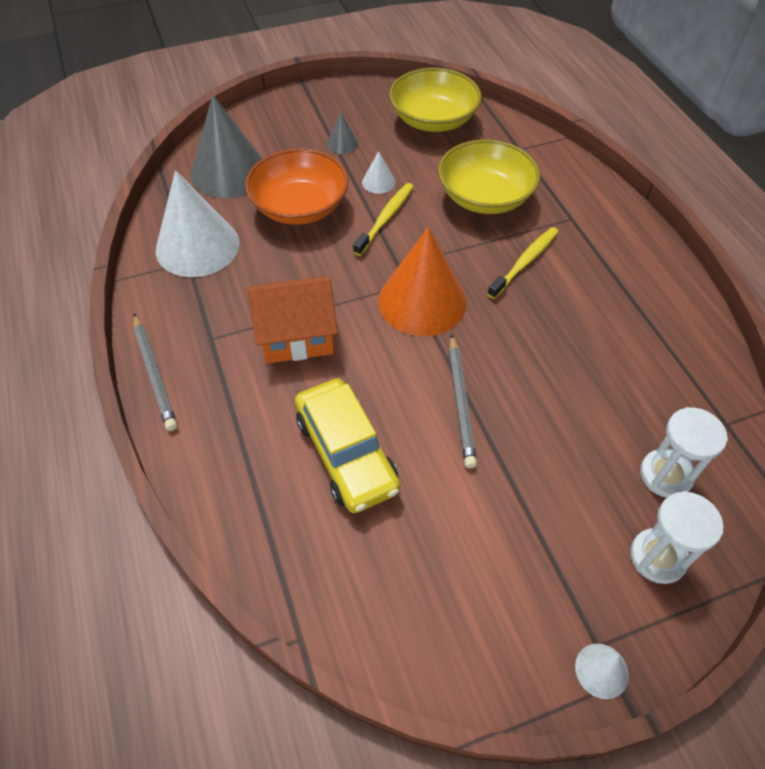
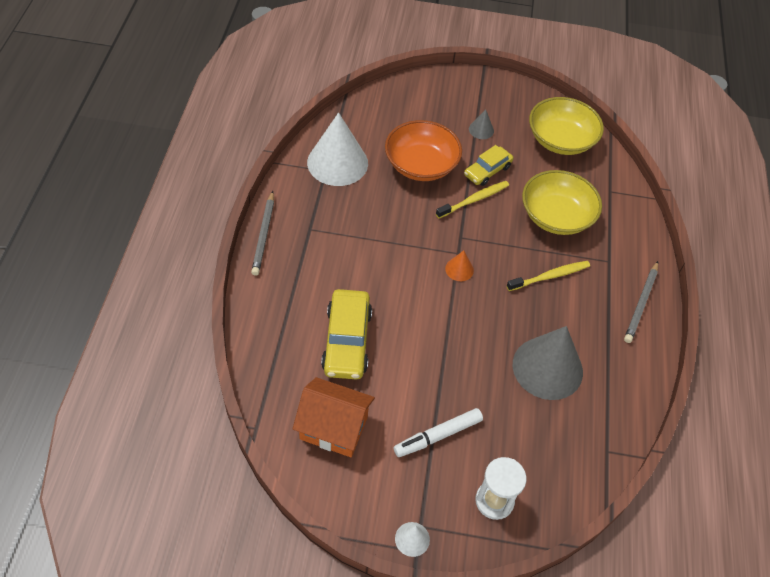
camera: 25 degrees right, 0 degrees up
grey cone [191,95,263,198] -> grey cone moved to [512,326,583,400]
orange house [247,276,338,364] -> orange house moved to [293,377,375,457]
white cone [362,151,395,194] -> yellow car [464,145,513,186]
orange cone [378,227,467,336] -> orange cone [445,250,474,281], size x0.43
grey pencil [449,334,477,468] -> grey pencil moved to [624,261,658,343]
white hourglass [640,407,728,498] -> none
none -> white marker [394,408,483,457]

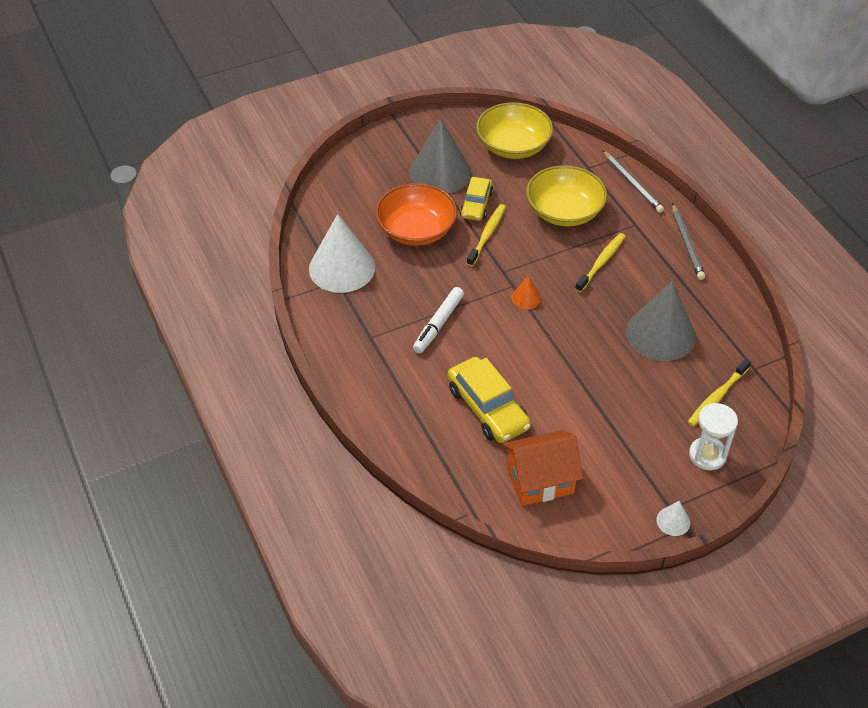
camera: 30 degrees left, 5 degrees down
grey pencil [251,191,274,276] -> grey pencil moved to [602,150,664,213]
white marker [394,408,483,457] -> white marker moved to [413,287,464,353]
grey cone [469,109,494,139] -> grey cone [409,118,471,194], size x2.31
none -> yellow toothbrush [688,358,751,426]

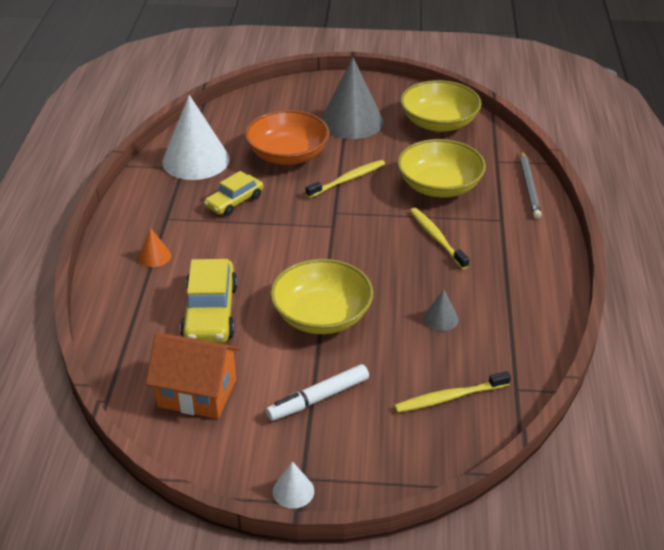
camera: 30 degrees right, 10 degrees down
white marker [413,287,464,353] -> white marker moved to [266,364,369,421]
yellow car [460,177,493,221] -> yellow car moved to [204,171,263,216]
orange cone [512,276,541,309] -> orange cone moved to [138,228,171,267]
yellow toothbrush [575,233,625,293] -> yellow toothbrush turned 90 degrees counterclockwise [410,208,469,269]
grey cone [626,281,696,361] -> grey cone [423,289,459,331], size x0.43
grey pencil [672,203,705,280] -> none
white hourglass [689,403,738,470] -> none
none -> yellow bowl [270,259,373,334]

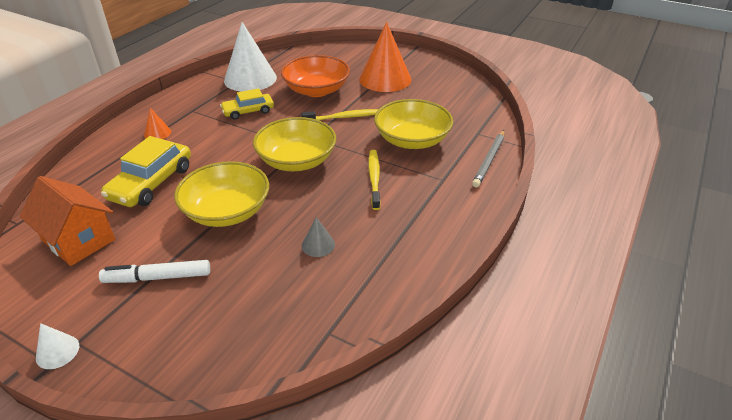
camera: 25 degrees right, 0 degrees up
grey cone [321,58,384,139] -> orange cone [359,22,411,92]
yellow toothbrush [394,371,511,413] -> none
yellow bowl [400,80,482,132] -> yellow bowl moved to [253,117,336,171]

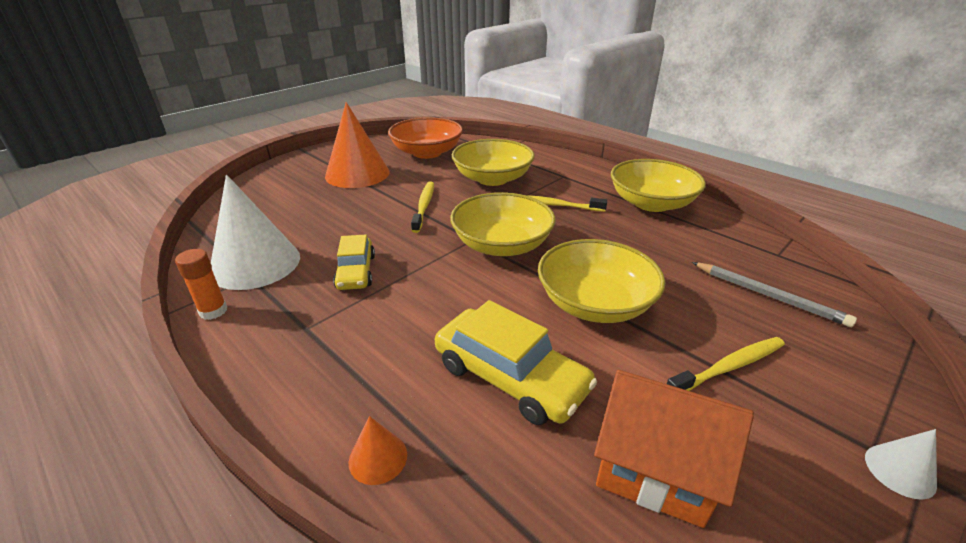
camera: 75 degrees left, 5 degrees down
orange house [20,176,115,266] -> orange house turned 60 degrees clockwise [594,370,754,528]
white marker [99,260,210,283] -> yellow toothbrush [667,337,785,391]
orange cone [144,108,171,139] -> orange cone moved to [348,416,407,485]
orange bowl [281,55,350,97] -> orange bowl moved to [388,117,463,159]
grey cone [302,217,335,257] -> none
grey pencil [472,130,505,188] -> grey pencil moved to [692,262,857,327]
none -> orange glue stick [175,249,227,320]
none -> yellow bowl [611,159,706,212]

